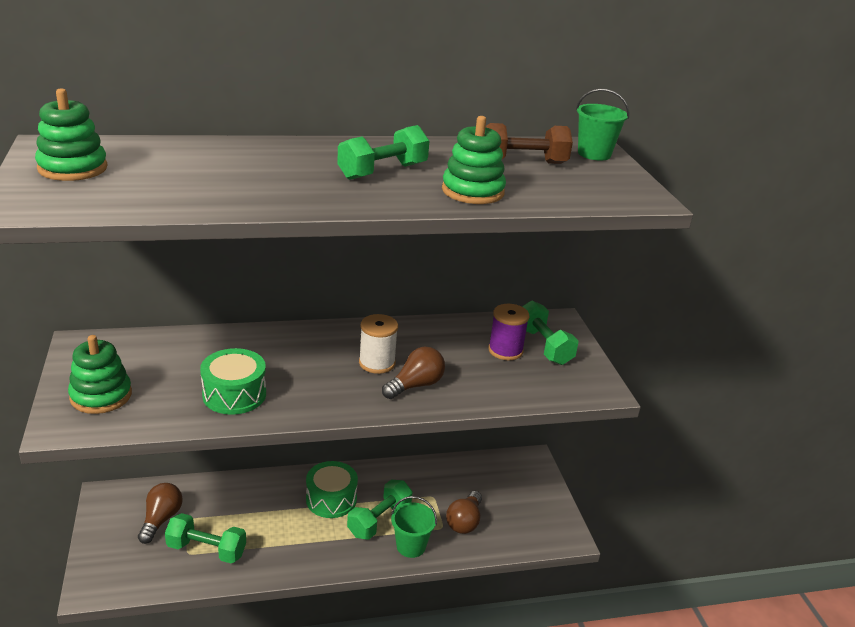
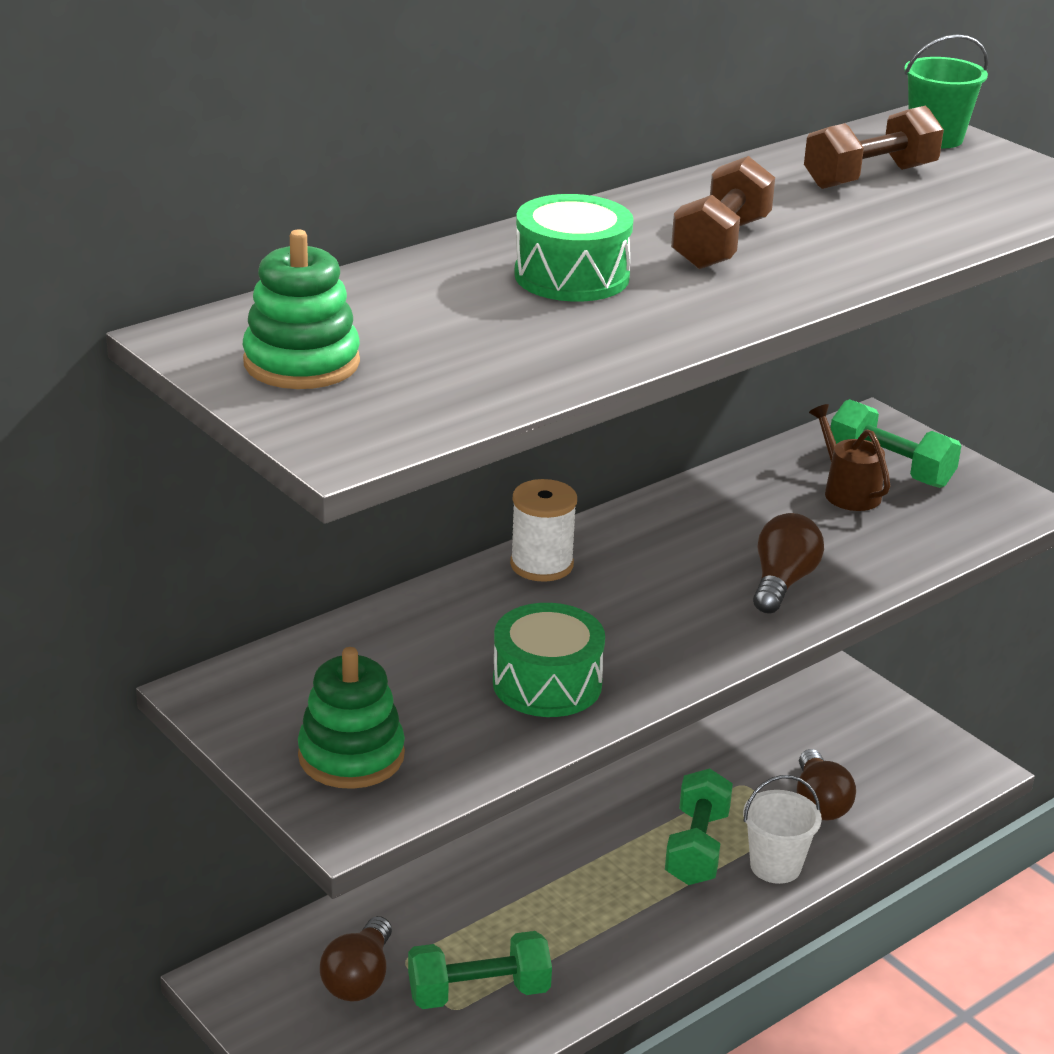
camera: 25 degrees left, 0 degrees up
brown light bulb [138,483,183,544] -> brown light bulb turned 150 degrees counterclockwise [320,916,392,1002]
green drum [306,461,358,518] -> green drum moved to [514,194,634,302]
green dumbbell [337,125,429,180] -> brown dumbbell [671,156,775,269]
white spool [359,314,398,374] -> white spool moved to [510,479,577,582]
green bucket [391,496,437,558] -> white bucket [743,775,822,884]
green stacking toy [442,116,506,204] -> none
purple spool [488,304,529,360] -> brown watering can [809,404,891,511]

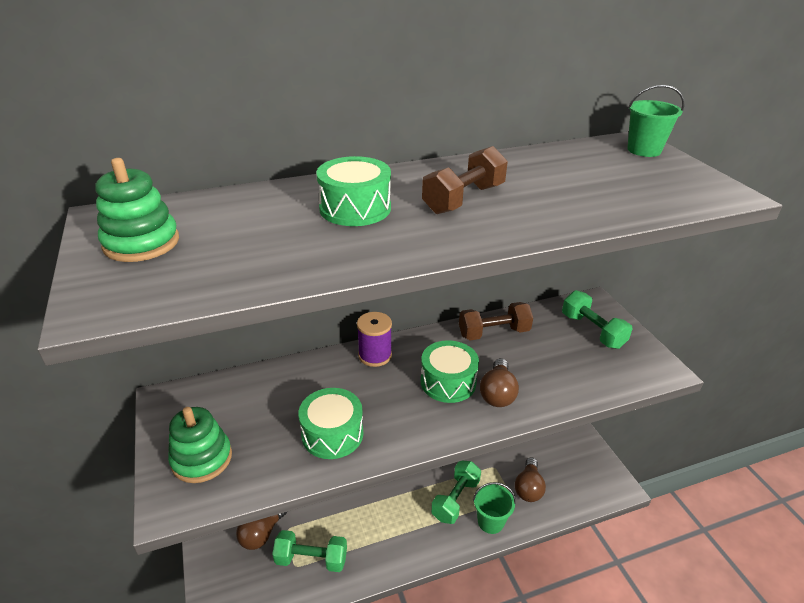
camera: 20 degrees right, 5 degrees up
white spool [510,479,577,582] -> purple spool [357,312,392,367]
white bucket [743,775,822,884] -> green bucket [473,482,516,534]
brown light bulb [753,513,824,614] -> brown light bulb turned 150 degrees clockwise [480,358,519,407]
brown dumbbell [804,105,944,189] -> brown dumbbell moved to [459,302,533,340]
brown watering can [809,404,891,511] -> none
none -> green drum [421,340,479,403]

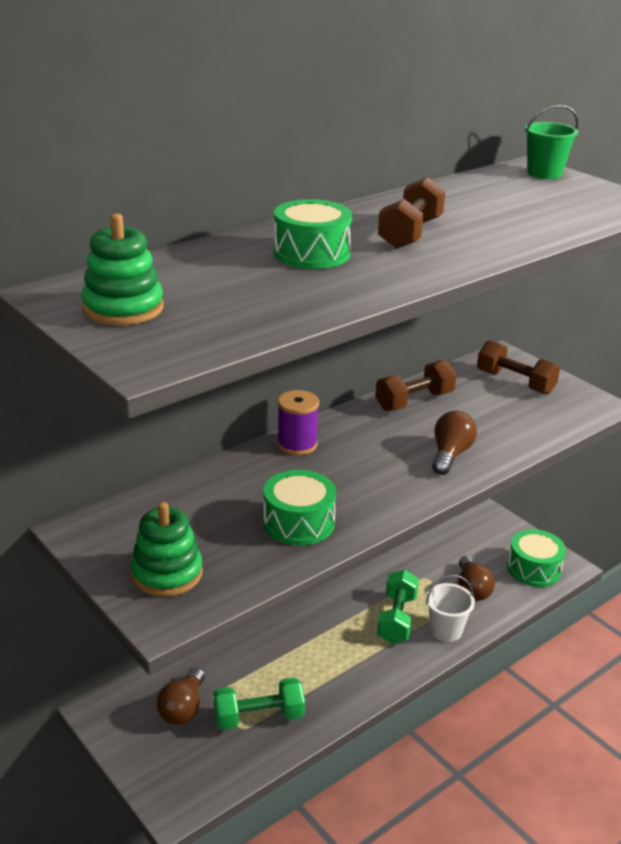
camera: 20 degrees left, 5 degrees down
green drum [421,340,479,403] -> green drum moved to [507,529,566,587]
green bucket [473,482,516,534] -> white bucket [426,575,475,642]
brown light bulb [480,358,519,407] -> brown light bulb turned 150 degrees counterclockwise [432,411,477,475]
green dumbbell [562,290,633,349] -> brown dumbbell [477,340,560,395]

